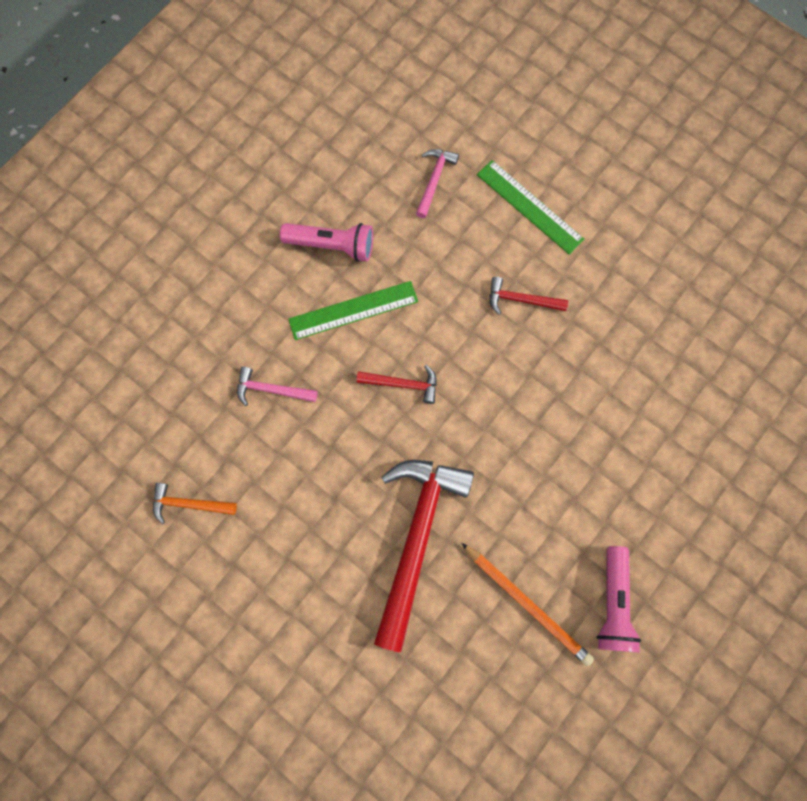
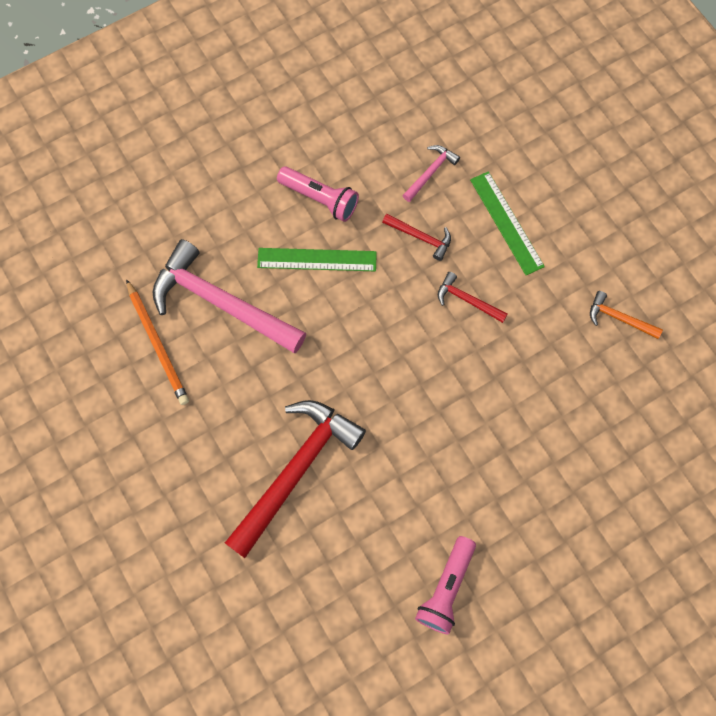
camera: 20 degrees right, 5 degrees down
orange hammer [153,483,237,524] -> orange hammer moved to [590,291,663,339]
pink hammer [237,367,318,406] -> pink hammer [153,239,306,353], size x2.22
red hammer [356,365,437,404] -> red hammer moved to [382,214,451,261]
orange pencil [461,543,594,666] -> orange pencil moved to [126,279,189,405]

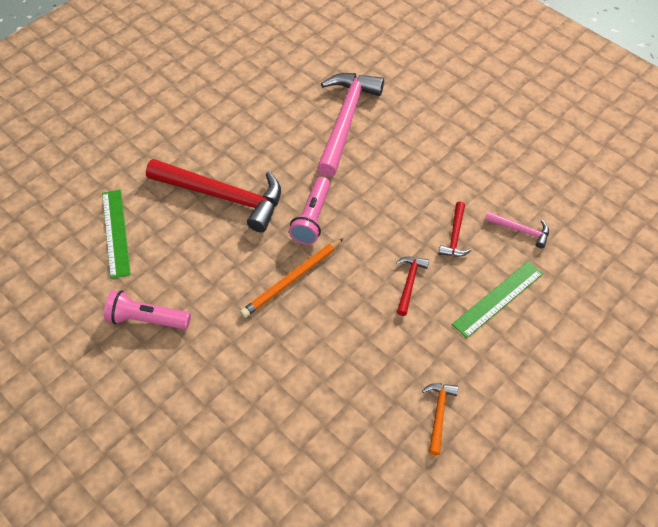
camera: 75 degrees right, 15 degrees down
orange pencil [126,279,189,405] -> orange pencil moved to [240,238,343,318]
green ruler [257,248,377,271] -> green ruler moved to [102,190,131,279]
pink flashlight [277,166,359,222] -> pink flashlight moved to [289,177,330,245]

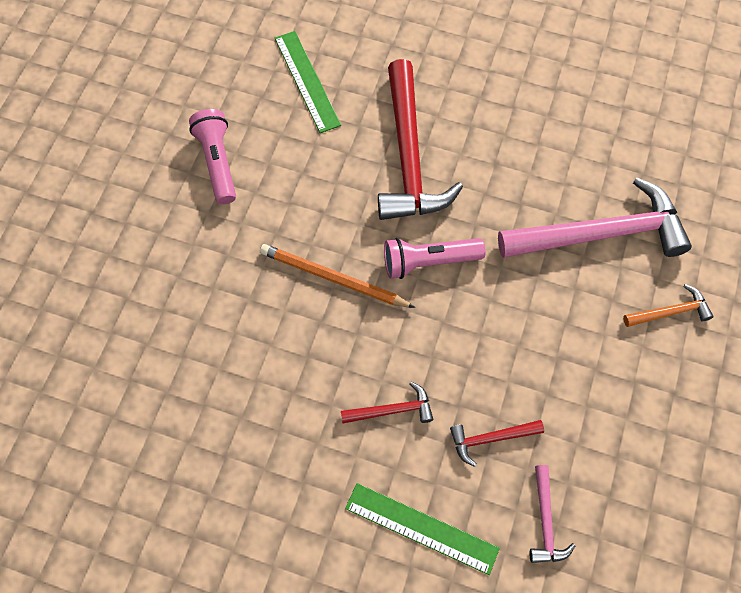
camera: 65 degrees right, 10 degrees up
green ruler [102,190,131,279] -> green ruler turned 75 degrees counterclockwise [275,31,341,133]
orange hammer [422,383,458,455] -> orange hammer moved to [623,284,713,327]

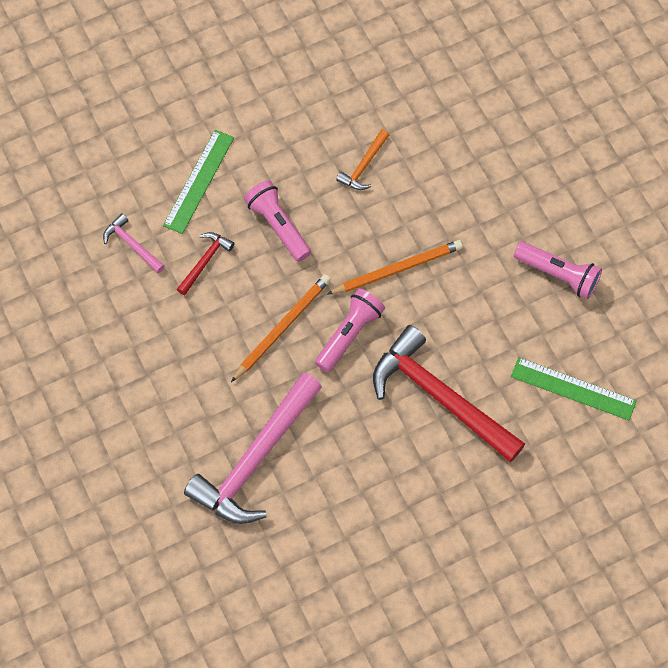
camera: 135 degrees right, 0 degrees up
red hammer [341,382,434,423] -> pink flashlight [244,180,311,262]
green ruler [345,483,500,575] -> green ruler turned 45 degrees counterclockwise [163,130,234,234]
orange hammer [623,284,713,327] -> orange hammer moved to [336,129,389,190]
none -> orange pencil [231,274,331,382]

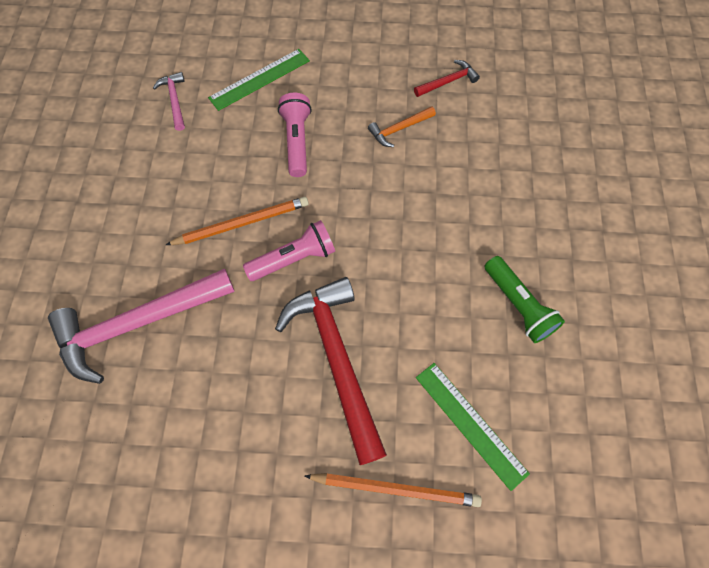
camera: 30 degrees right, 0 degrees up
red hammer [177,232,235,295] -> red hammer moved to [414,60,480,97]
orange pencil [327,240,463,294] -> orange pencil moved to [305,473,482,507]
pink flashlight [514,242,602,299] -> green flashlight [484,256,565,343]

